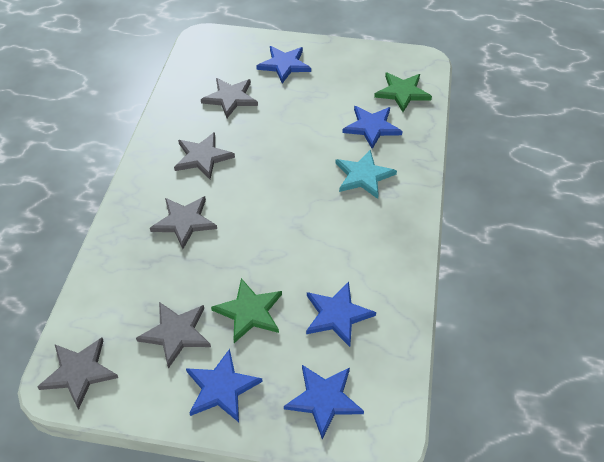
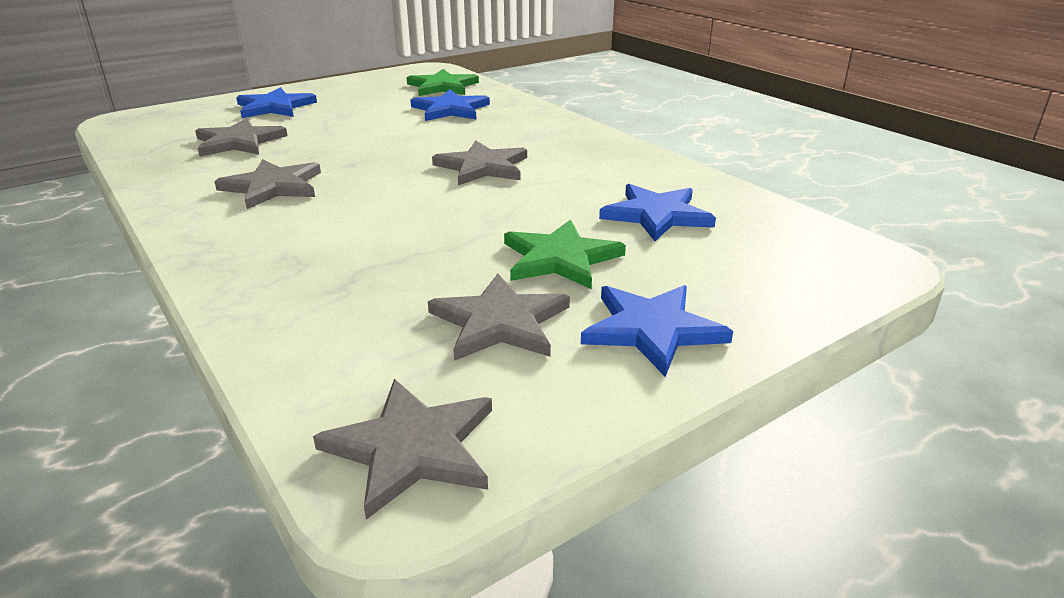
camera: 45 degrees left, 20 degrees down
grey star [150,196,217,249] -> grey star moved to [432,140,527,185]
blue star [284,365,364,439] -> none
turquoise star [335,150,397,199] -> none

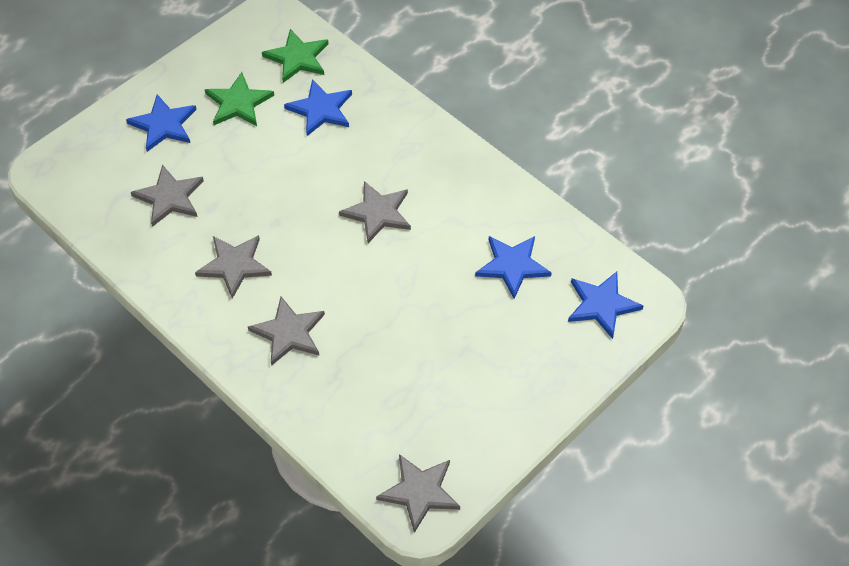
camera: 10 degrees left, 25 degrees up
grey star [428,273,570,361] -> grey star moved to [248,297,325,366]
green star [504,219,626,289] -> green star moved to [205,72,274,126]
blue star [581,285,733,377] -> blue star moved to [568,272,643,339]

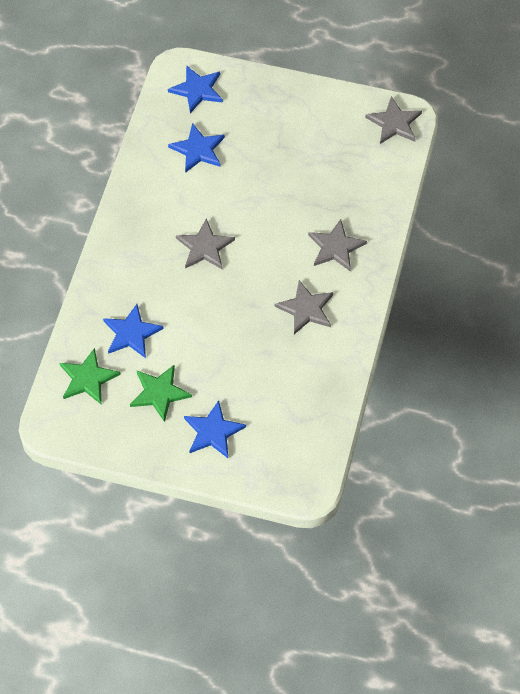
camera: 120 degrees left, 5 degrees up
grey star [131,164,204,227] -> none

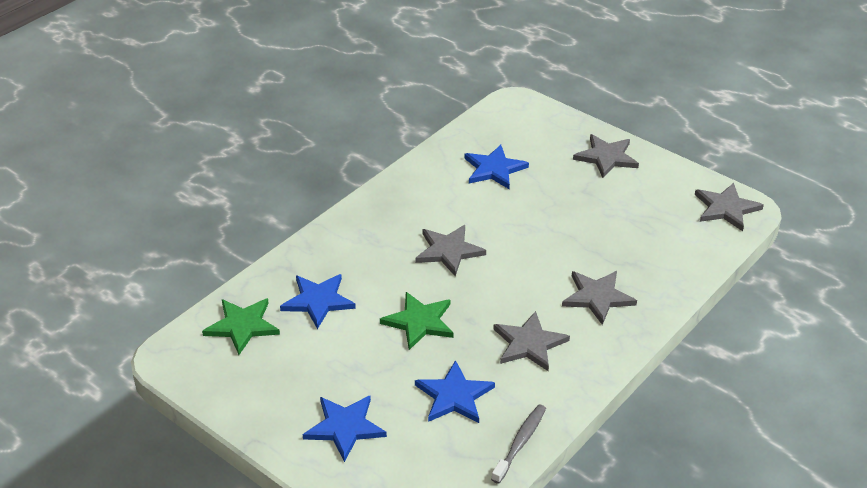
camera: 25 degrees right, 20 degrees down
green star [130,365,192,422] -> green star moved to [380,292,454,350]
blue star [168,65,223,113] -> blue star moved to [415,360,495,423]
none -> grey toothbrush [491,404,546,484]
none -> grey star [573,134,639,178]

